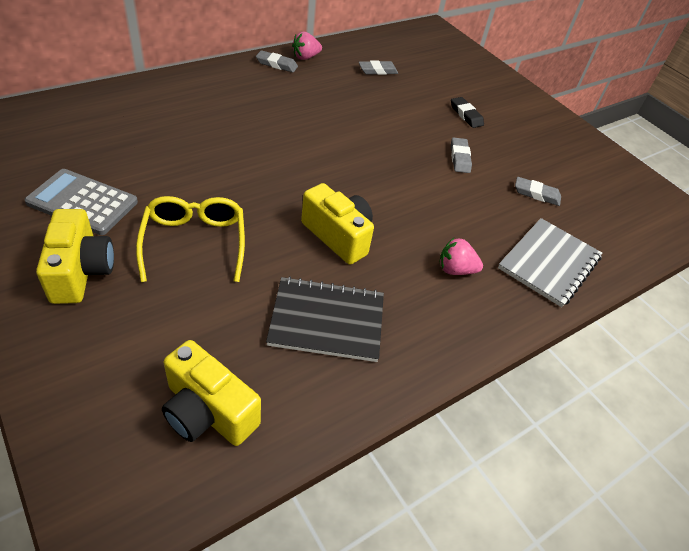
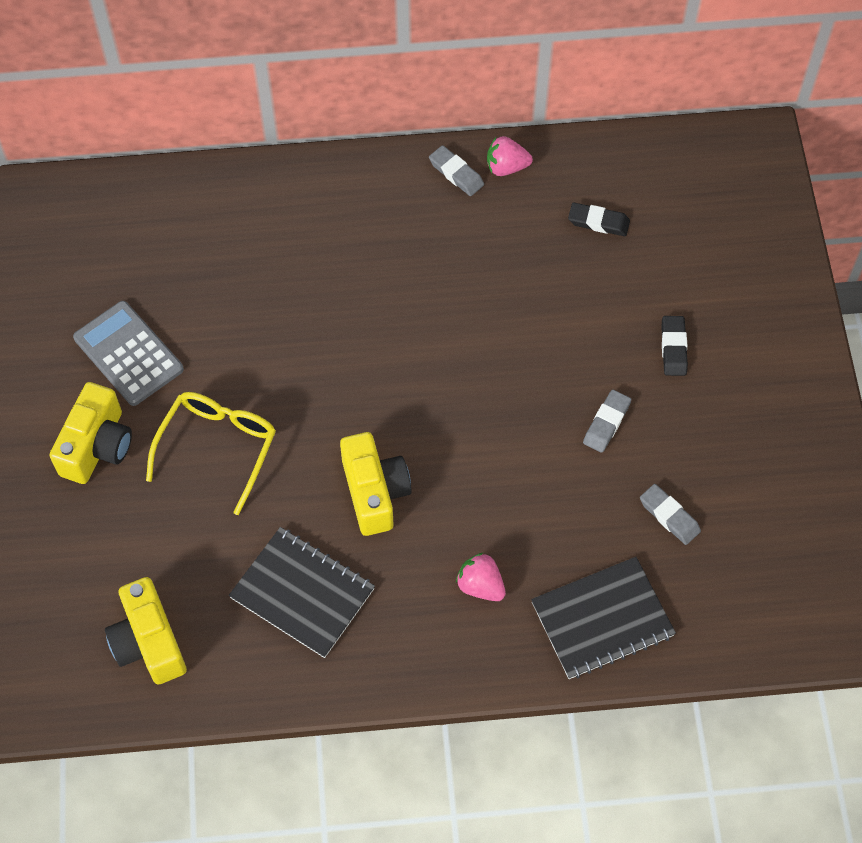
camera: 35 degrees right, 15 degrees up
grey eraser [359,60,398,75] -> black eraser [568,202,630,236]
grey notebook [498,218,602,307] -> black notebook [531,557,676,679]

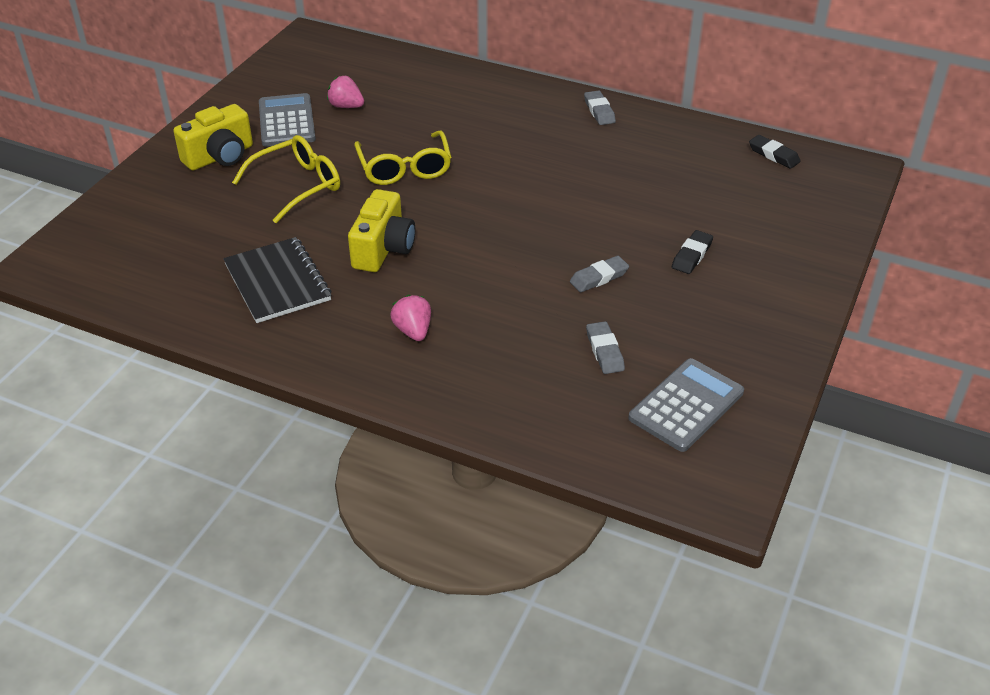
camera: 30 degrees right, 20 degrees down
yellow camera [105,577,187,685] -> none
pink strawberry [487,136,533,176] -> pink strawberry moved to [327,76,364,108]
black notebook [531,557,676,679] -> none
black eraser [568,202,630,236] -> black eraser moved to [749,135,801,169]
none -> yellow glasses [354,130,451,185]
none -> grey calculator [628,358,744,452]

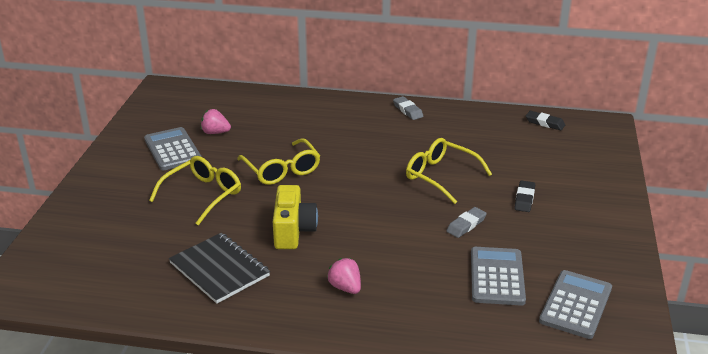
camera: 15 degrees left, 10 degrees down
yellow camera [173,104,253,170] -> none
grey eraser [586,321,625,374] -> grey calculator [471,247,526,305]
none -> yellow glasses [406,138,492,204]

